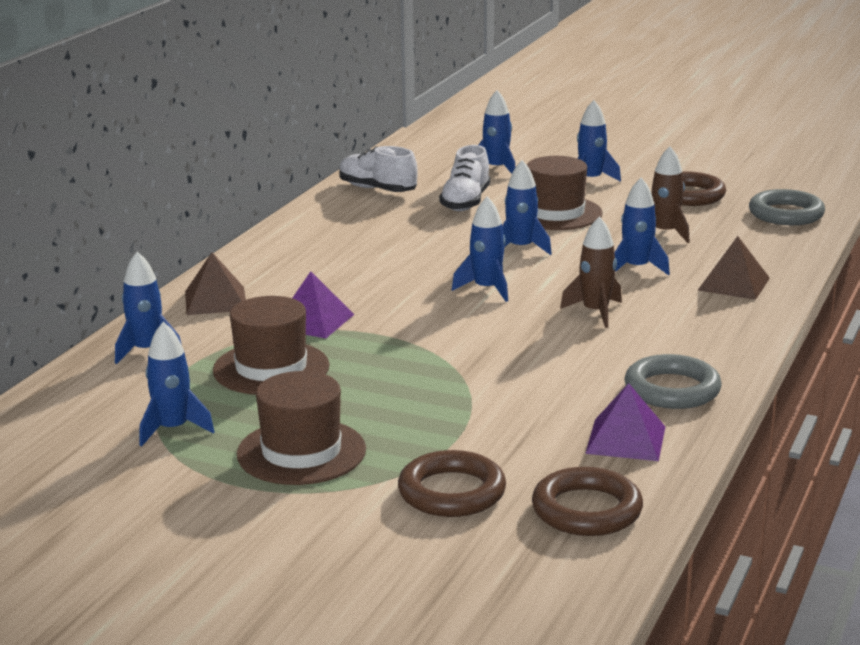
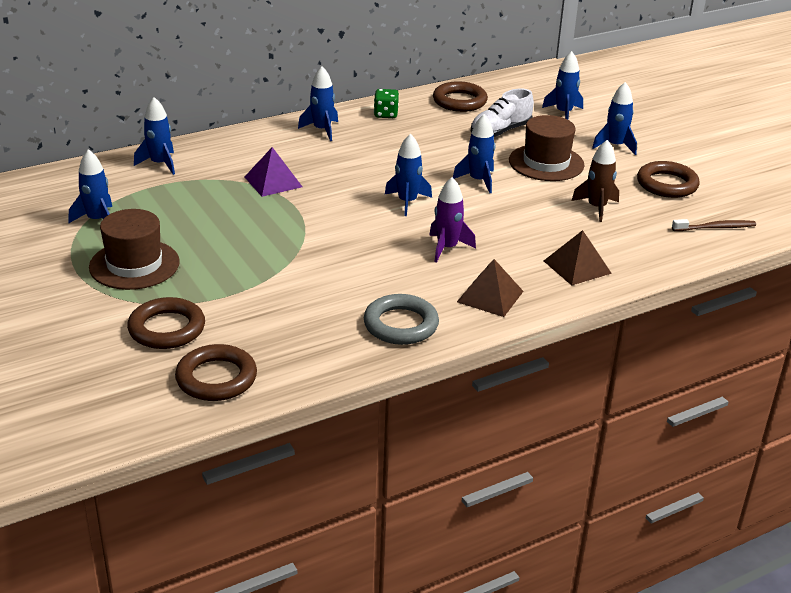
camera: 35 degrees right, 10 degrees up
brown pyramid [185,252,246,315] -> brown pyramid moved to [457,259,524,317]
brown hat [213,296,329,395] -> none
white shoe [339,146,418,192] -> brown ring [433,81,488,112]
brown rocket [560,216,622,328] -> purple rocket [429,177,476,263]
purple pyramid [585,383,666,461] -> none
blue rocket [614,178,670,275] -> blue rocket moved to [298,66,338,141]
grey ring [749,189,825,225] -> brown toothbrush [672,219,756,231]
none -> green dice [374,89,399,118]

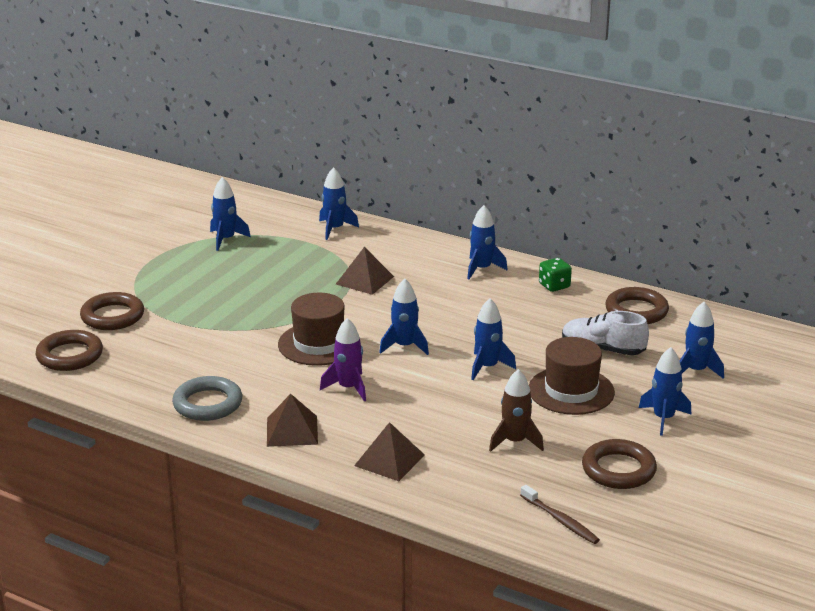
camera: 60 degrees right, 5 degrees down
brown hat [89,209,180,290] -> brown hat moved to [278,293,344,366]
purple pyramid [245,147,302,197] -> brown pyramid [336,247,394,295]

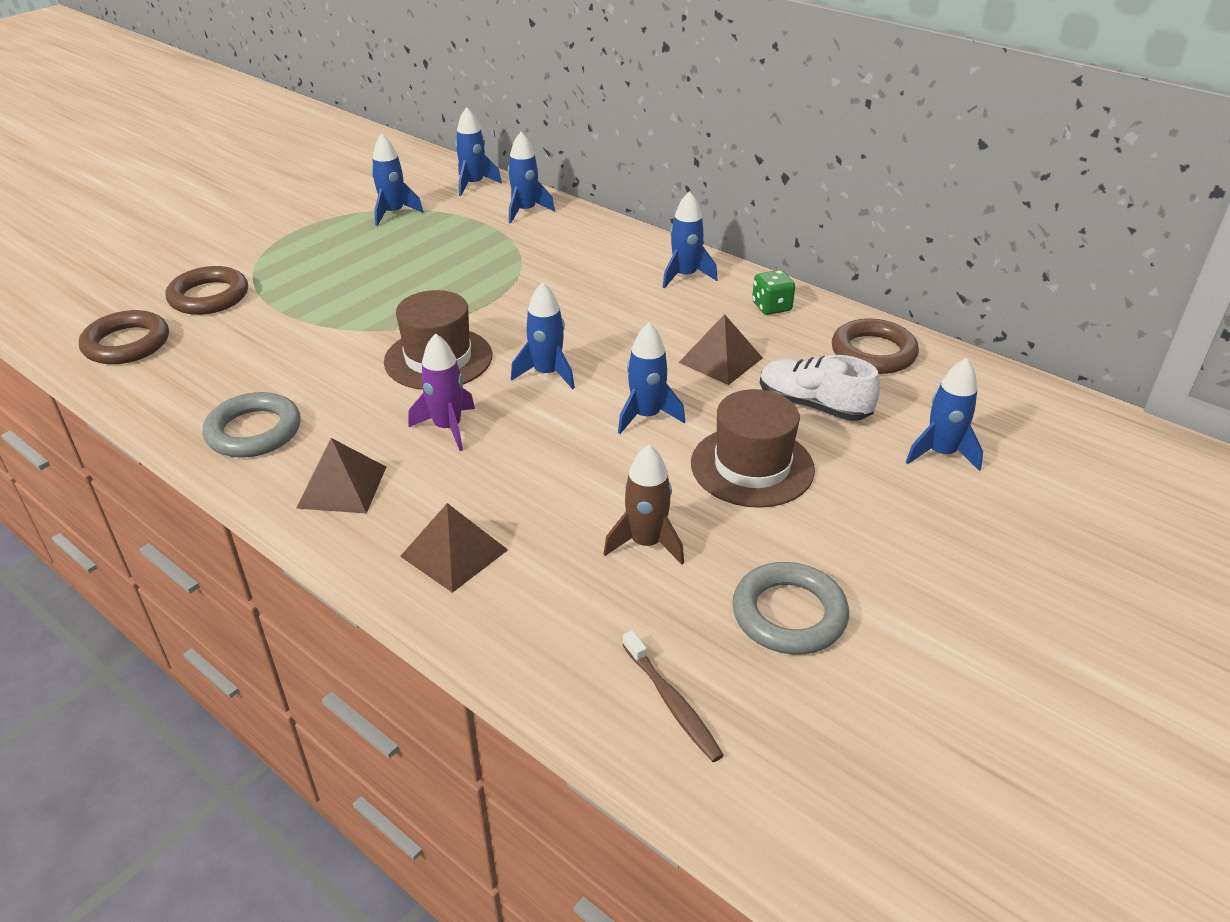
camera: 10 degrees right, 10 degrees up
brown pyramid [336,247,394,295] -> brown pyramid moved to [678,314,763,385]
brown ring [582,439,657,489] -> grey ring [732,562,849,655]
blue rocket [639,347,691,436] -> blue rocket moved to [455,107,502,196]

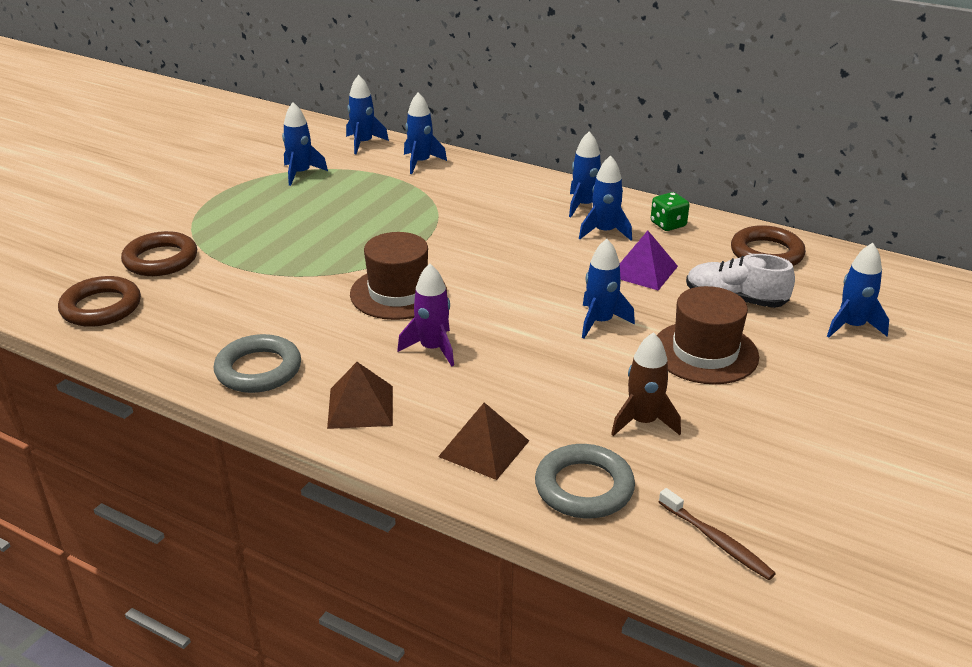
camera: 10 degrees left, 5 degrees down
blue rocket [511,282,575,389] -> blue rocket moved to [579,155,632,241]
brown pyramid [678,314,763,385] -> purple pyramid [620,231,678,290]
grey ring [732,562,849,655] -> grey ring moved to [535,444,635,518]

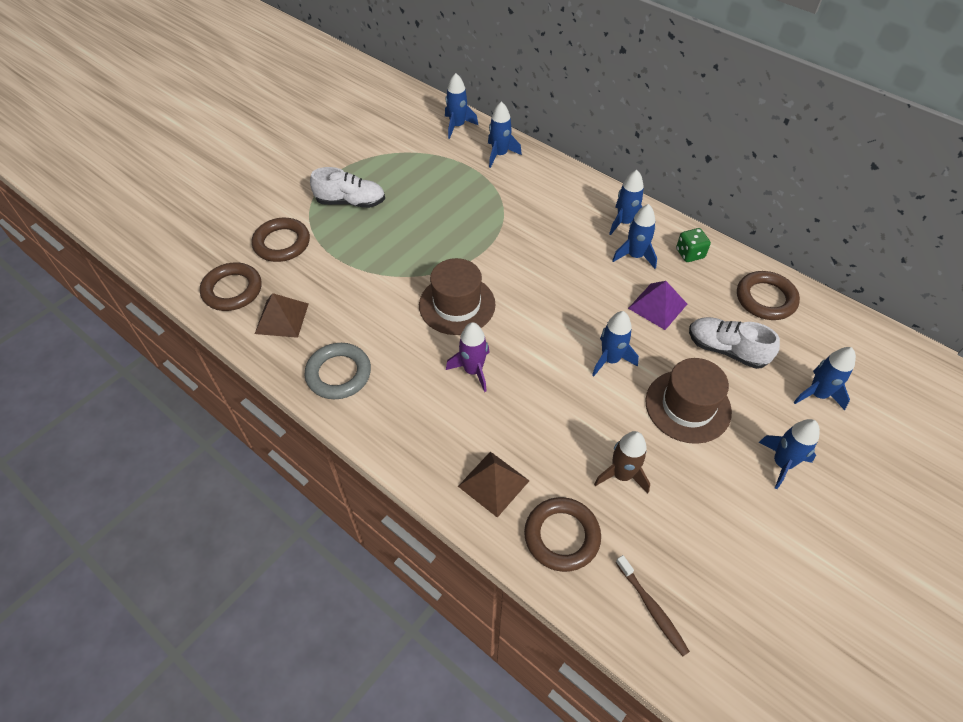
camera: 10 degrees right, 20 degrees up
blue rocket [282,102,328,186] -> blue rocket moved to [759,419,820,489]
brown pyramid [327,362,393,429] -> brown pyramid moved to [255,293,308,338]
grey ring [535,444,635,518] -> brown ring [524,497,601,572]
none -> white shoe [310,167,385,208]

